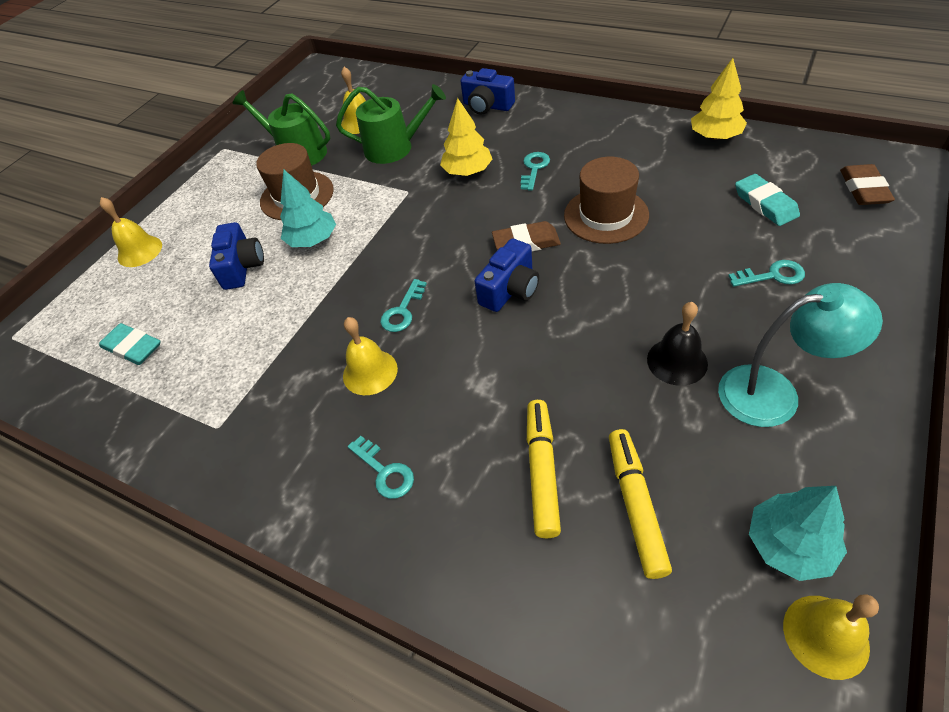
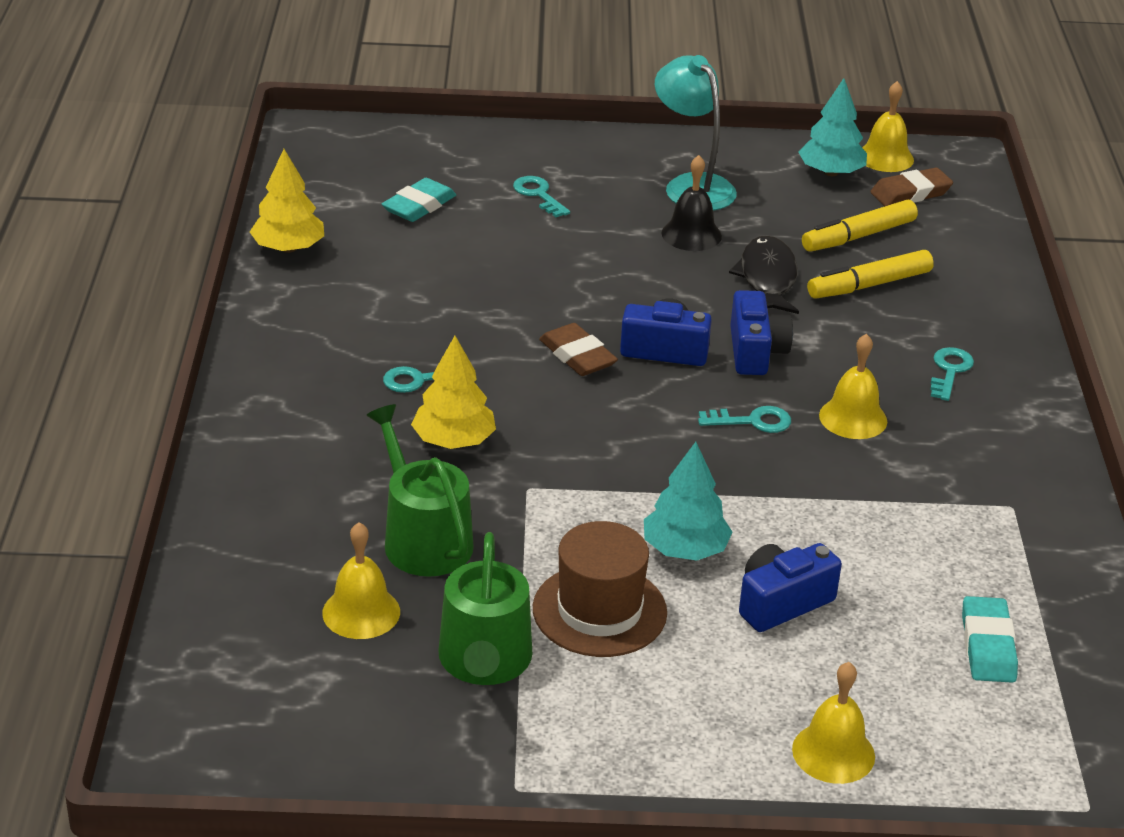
camera: 125 degrees left, 15 degrees down
blue camera [460,68,515,115] -> blue camera moved to [730,290,793,375]
brown hat [564,157,649,244] -> none
brown eraser [840,164,895,205] -> brown eraser moved to [870,168,953,206]
none -> black fish [729,235,799,314]

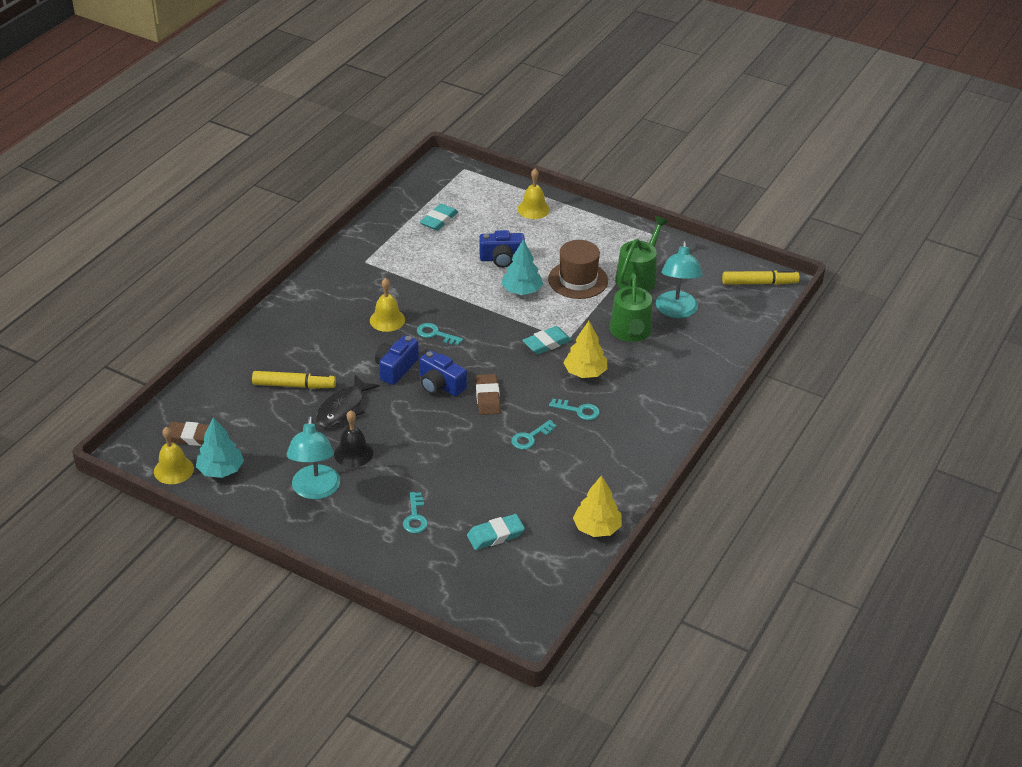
camera: 150 degrees left, 5 degrees up
yellow bell [322,522,400,639] -> turquoise lamp [656,241,703,318]
yellow marker [802,200,918,252] -> yellow marker moved to [722,270,800,285]
turquoise key [930,347,974,401] -> turquoise key moved to [511,420,557,450]
none -> turquoise eraser [522,326,572,354]

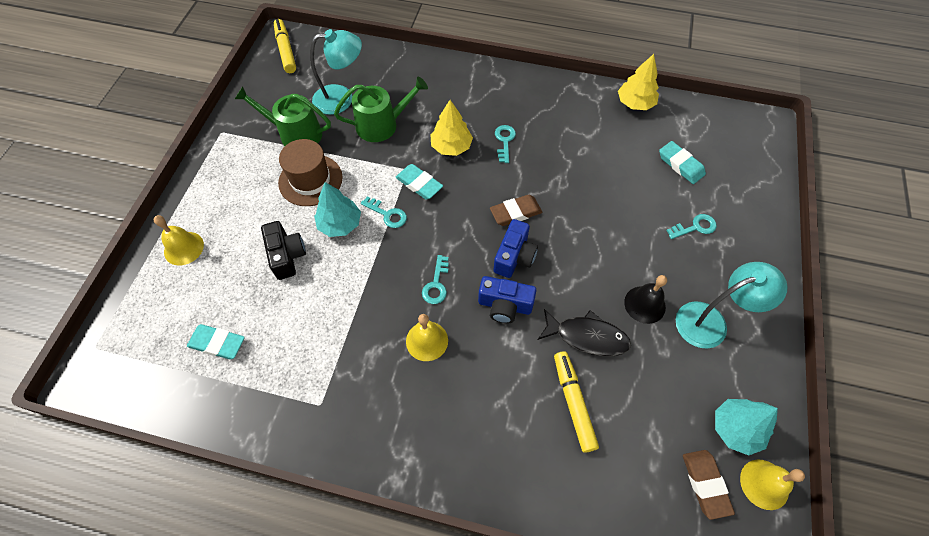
camera: 105 degrees left, 20 degrees up
blue camera [479,230,525,268] -> black camera [261,221,306,280]
turquoise key [511,420,557,450] -> turquoise key moved to [361,196,407,228]

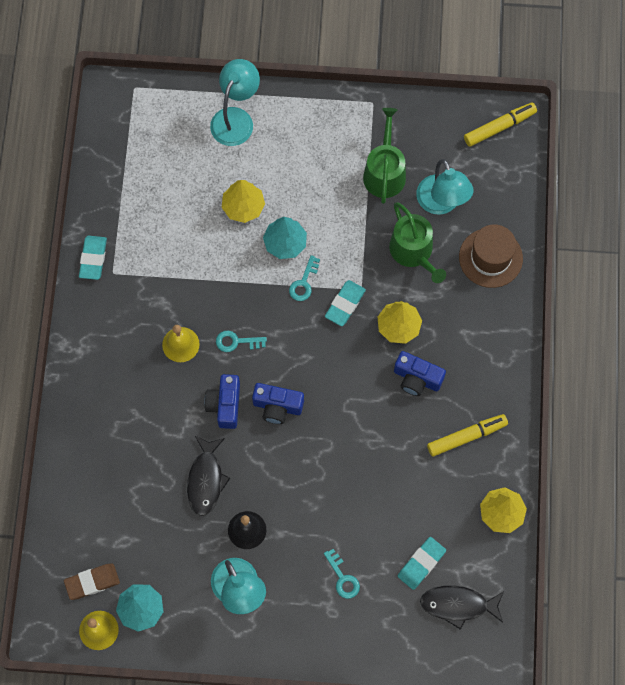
camera: 80 degrees right, 10 degrees up
yellow bell [154,215,204,265] -> turquoise lamp [210,59,260,146]
turquoise eraser [187,324,245,360] -> turquoise eraser moved to [79,236,107,280]
black camera [261,221,306,280] -> yellow tree [221,180,265,223]
brown hat [278,139,343,206] -> brown hat moved to [459,224,523,288]
brown eraser [490,195,542,226] -> none
turquoise key [495,125,516,163] -> blue camera [394,351,446,396]
yellow marker [554,351,599,453] -> yellow marker moved to [427,414,508,457]
none -> black fish [420,585,504,630]

